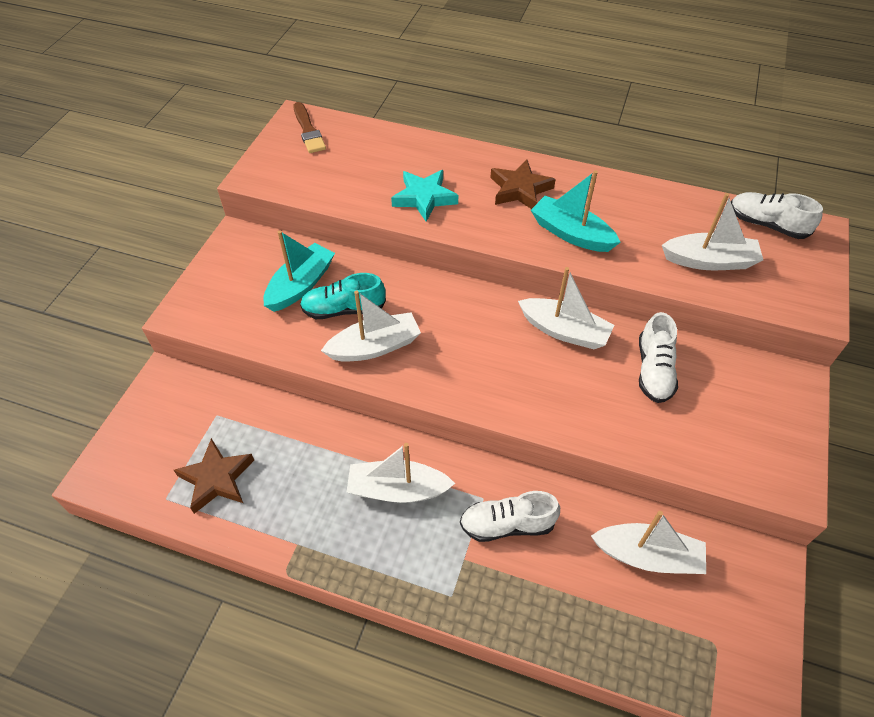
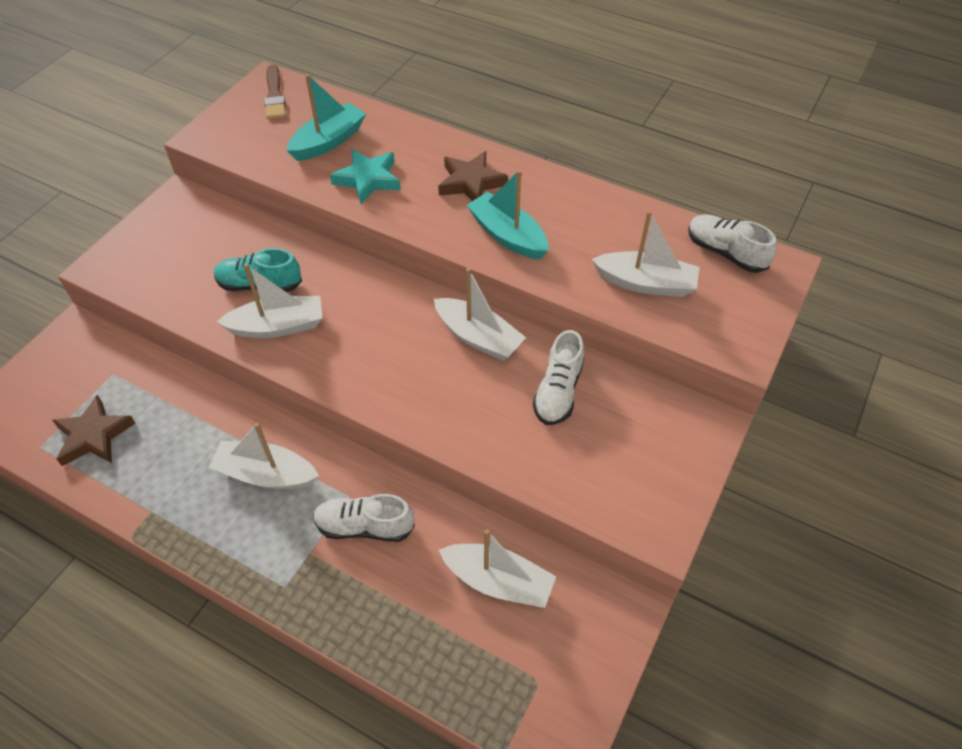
camera: 10 degrees right, 0 degrees up
turquoise boat [263,230,335,312] -> turquoise boat moved to [286,74,366,161]

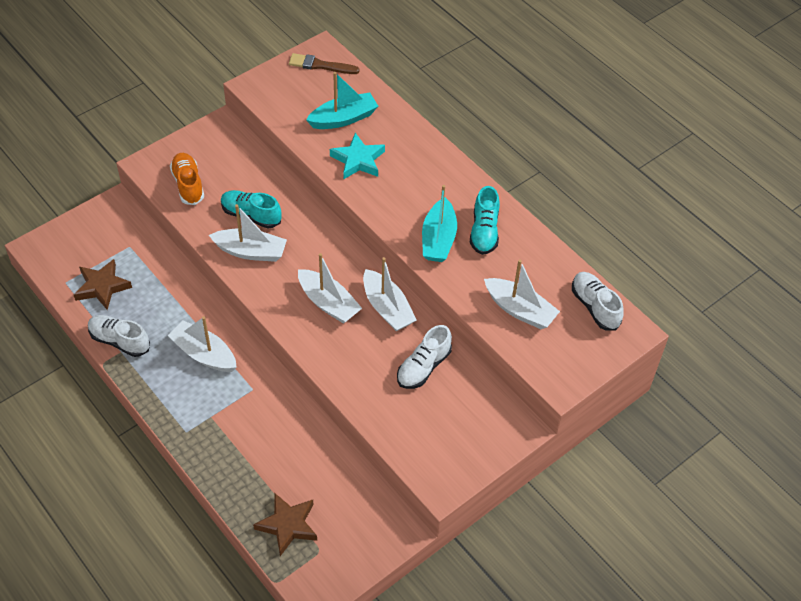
camera: 20 degrees right, 0 degrees up
brown brush [264,64,286,119] -> brown brush turned 90 degrees clockwise [289,53,360,74]
white shoe [313,494,415,542] -> white shoe moved to [88,315,150,357]
brown star [438,151,508,201] -> brown star moved to [253,493,317,556]
white boat [439,529,556,608] -> white boat moved to [298,253,362,324]
turquoise boat [467,170,549,260] -> turquoise boat turned 150 degrees counterclockwise [422,185,457,262]
none -> orange shoe [170,153,204,205]
none -> turquoise shoe [469,186,500,255]

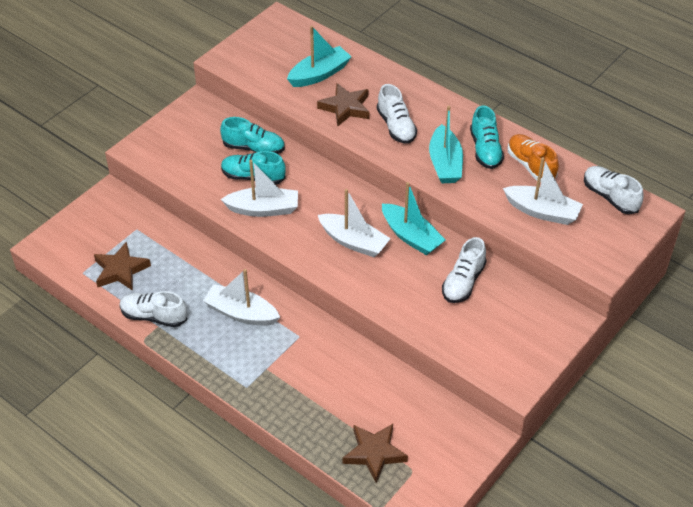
camera: 10 degrees left, 5 degrees down
orange shoe [170,153,204,205] -> orange shoe moved to [508,134,559,182]
brown brush [289,53,360,74] -> none
turquoise star [330,133,385,179] -> brown star [317,83,370,127]
white boat [363,257,417,331] -> turquoise boat [382,182,445,255]
none -> turquoise shoe [220,117,285,154]
none -> white shoe [377,84,417,144]

